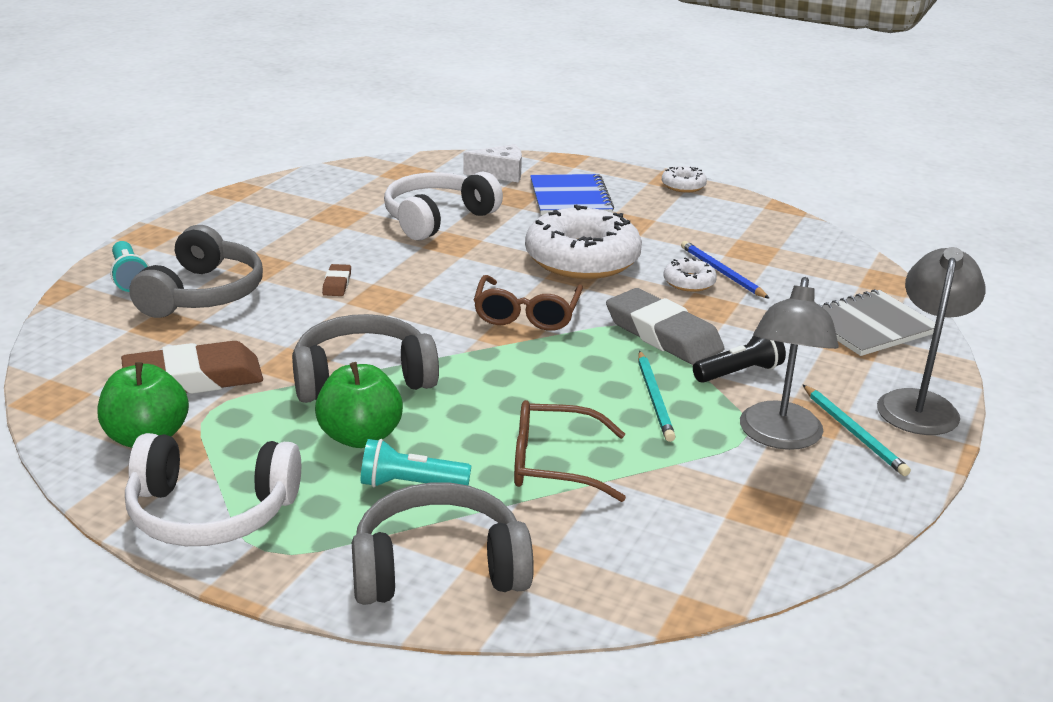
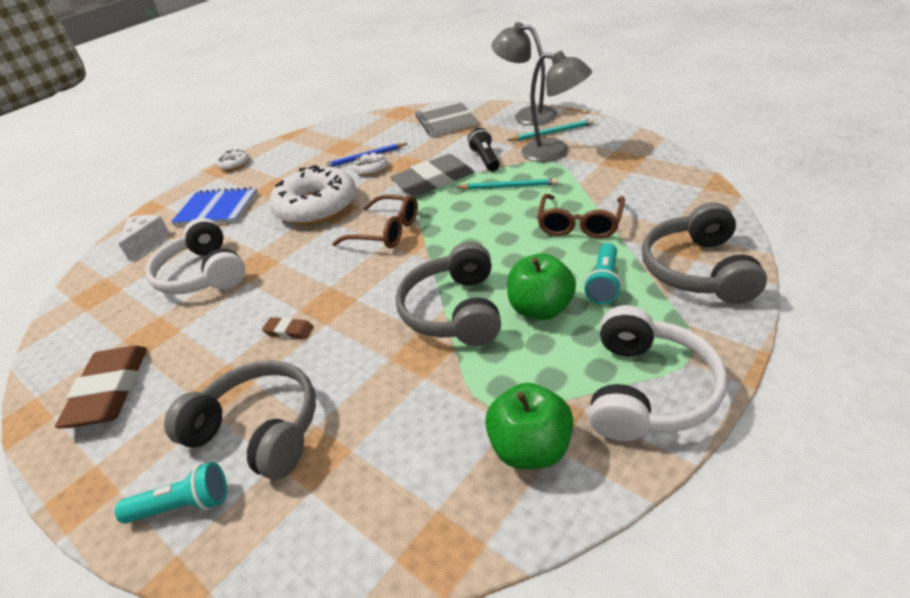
camera: 70 degrees left, 10 degrees up
brown eraser [121,341,263,394] -> brown eraser moved to [55,345,147,428]

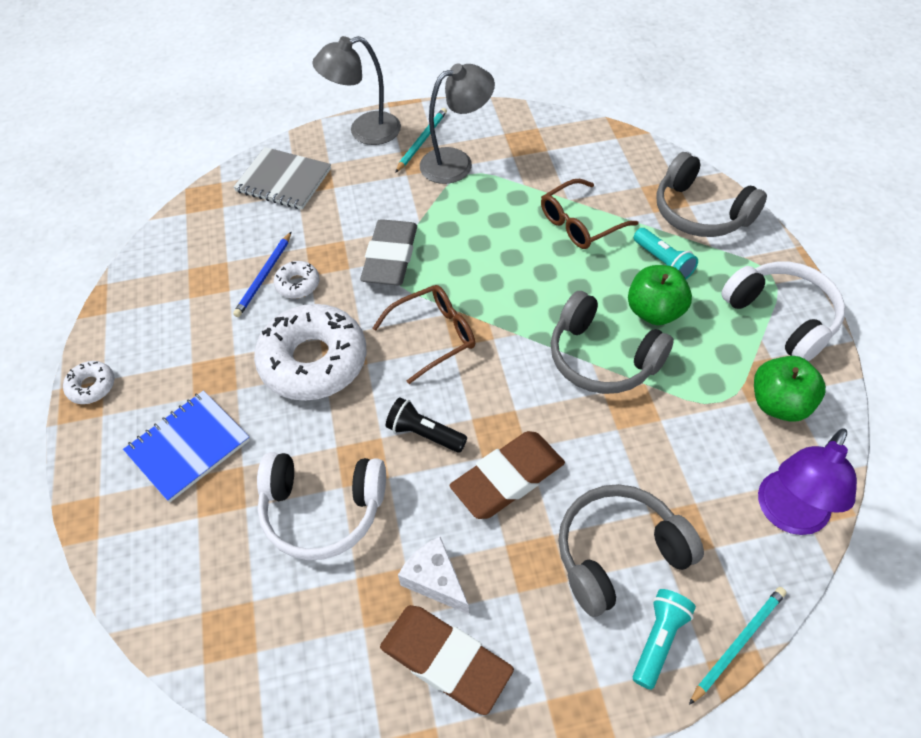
camera: 55 degrees left, 15 degrees up
white cheese [119,215,170,260] -> white cheese moved to [398,536,469,614]
brown eraser [262,317,314,339] -> brown eraser [450,431,565,519], size x2.21
turquoise pencil [456,178,558,190] -> turquoise pencil moved to [689,587,786,705]
black flashlight [468,128,500,171] -> black flashlight moved to [386,397,467,453]
brown glasses [537,194,625,238] -> brown glasses turned 90 degrees clockwise [541,179,639,249]
none -> purple lamp [758,428,857,535]

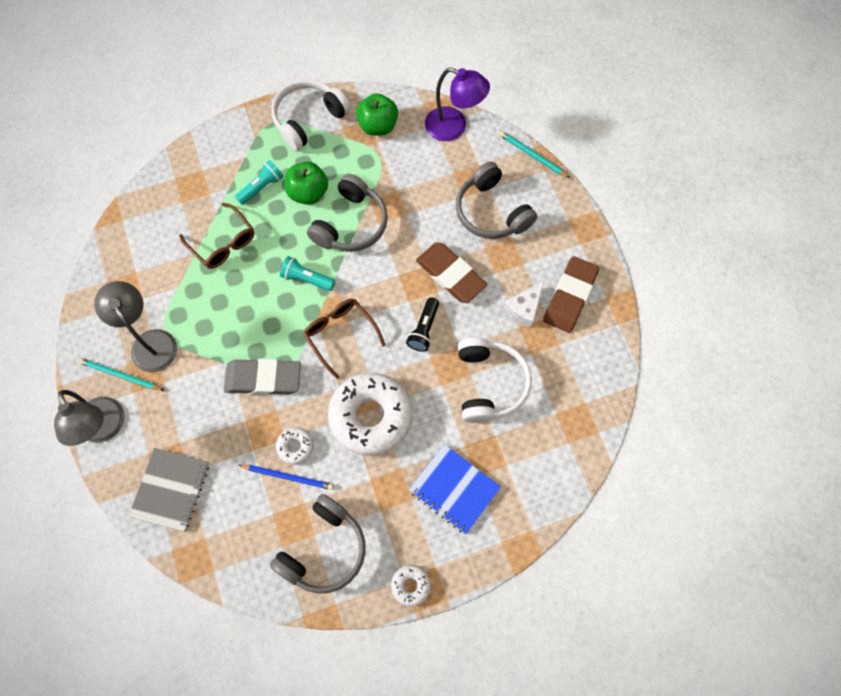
camera: 100 degrees left, 15 degrees up
turquoise flashlight [633,589,696,690] -> turquoise flashlight moved to [280,256,335,291]
grey headphones [656,152,767,237] -> grey headphones moved to [270,494,366,594]

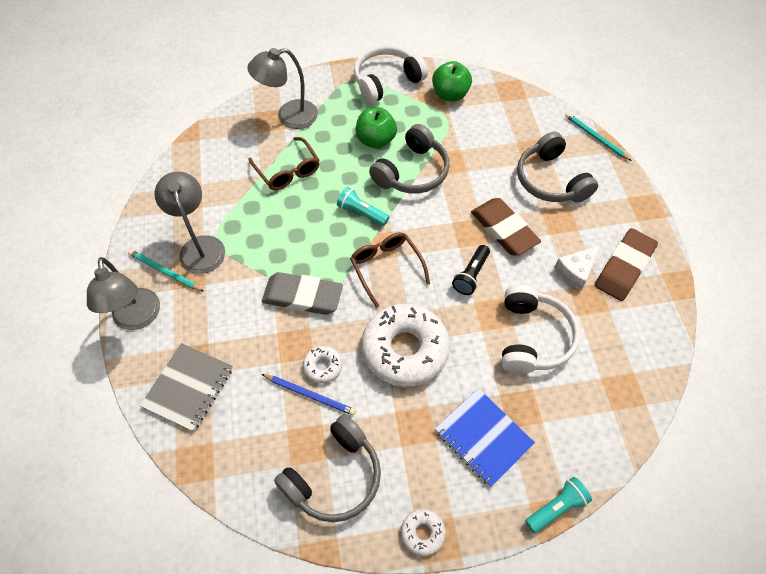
camera: 10 degrees right, 10 degrees down
turquoise flashlight [235,160,283,205] -> turquoise flashlight moved to [525,477,592,533]
purple lamp [425,67,490,141] -> none
none -> grey lamp [247,48,318,129]

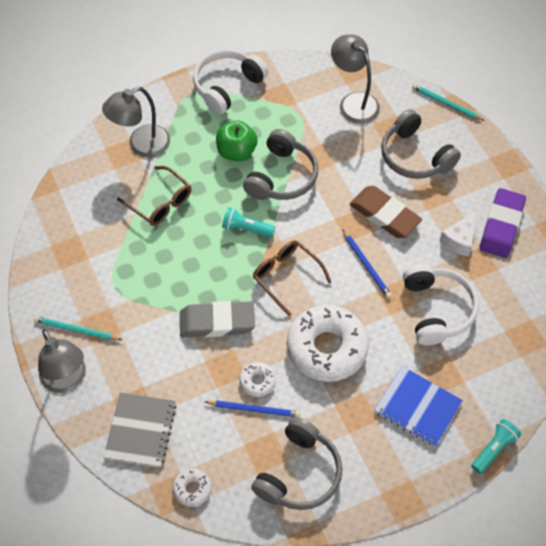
camera: 15 degrees left, 0 degrees up
grey lamp [154,171,225,274] -> grey lamp moved to [331,34,380,124]
white donut [401,509,446,556] -> white donut moved to [173,468,212,507]
green apple [432,61,472,101] -> none
black flashlight [452,245,490,295] -> blue pencil [342,229,392,298]
brown eraser [595,228,658,301] -> purple eraser [479,188,526,258]

